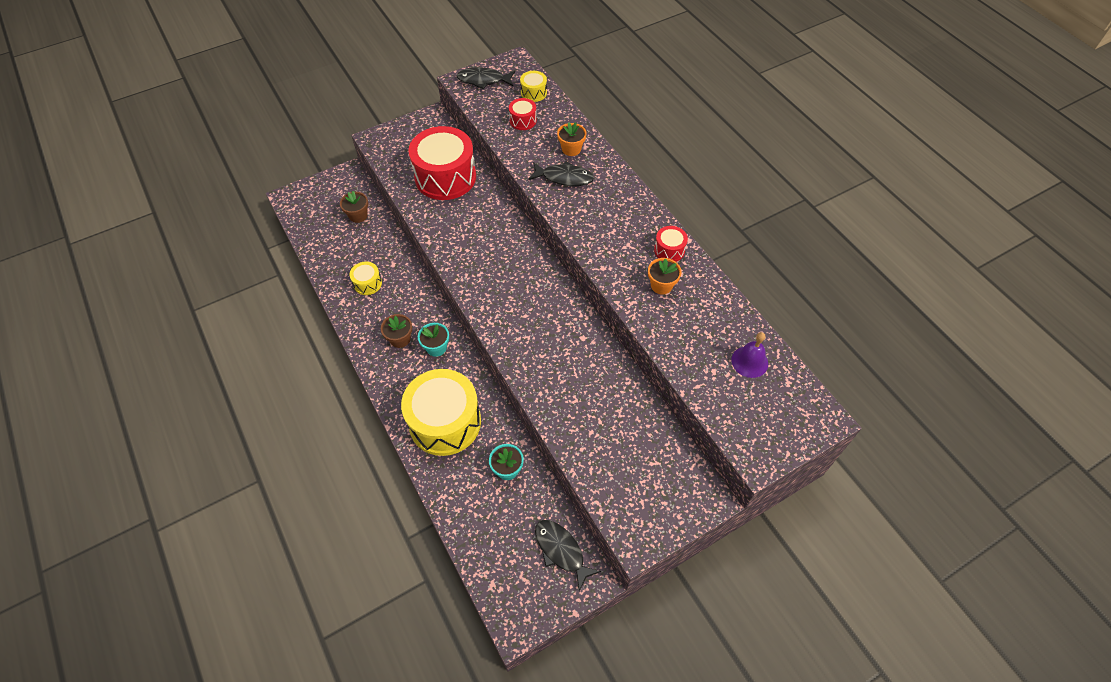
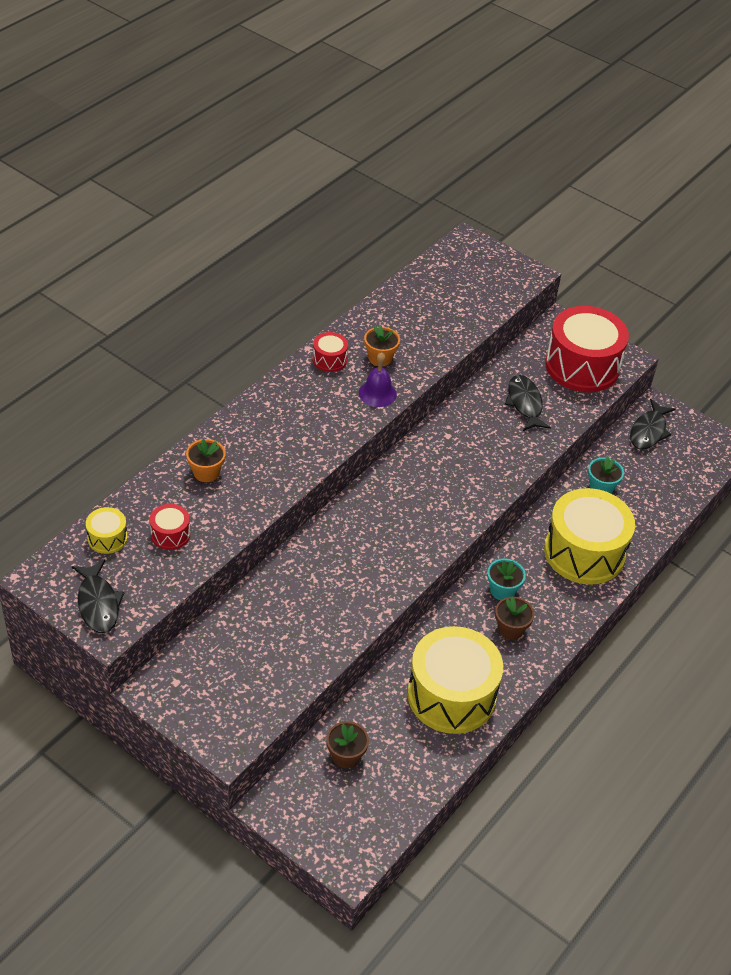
camera: 115 degrees left, 10 degrees down
yellow drum [350,262,382,295] -> yellow drum [408,626,503,734], size x2.27
red drum [408,126,476,200] -> red drum moved to [545,306,629,392]
black fish [528,161,594,186] -> black fish moved to [505,375,551,431]
purple bell [731,332,768,378] -> purple bell moved to [359,352,397,407]

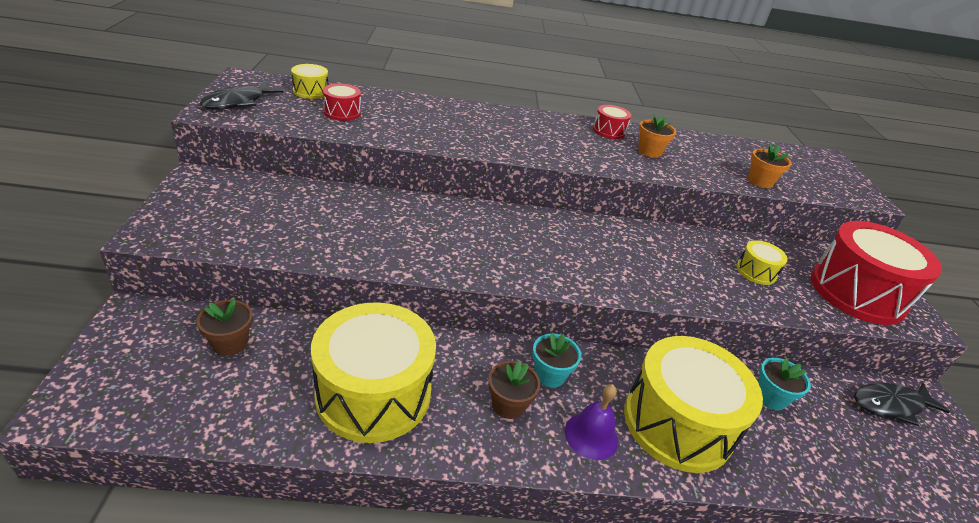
camera: 50 degrees right, 10 degrees down
orange flower pot [186,439,226,482] -> orange flower pot moved to [748,143,792,188]
purple bell [359,352,397,407] -> purple bell moved to [565,384,618,460]
black fish [505,375,551,431] -> yellow drum [736,240,788,285]

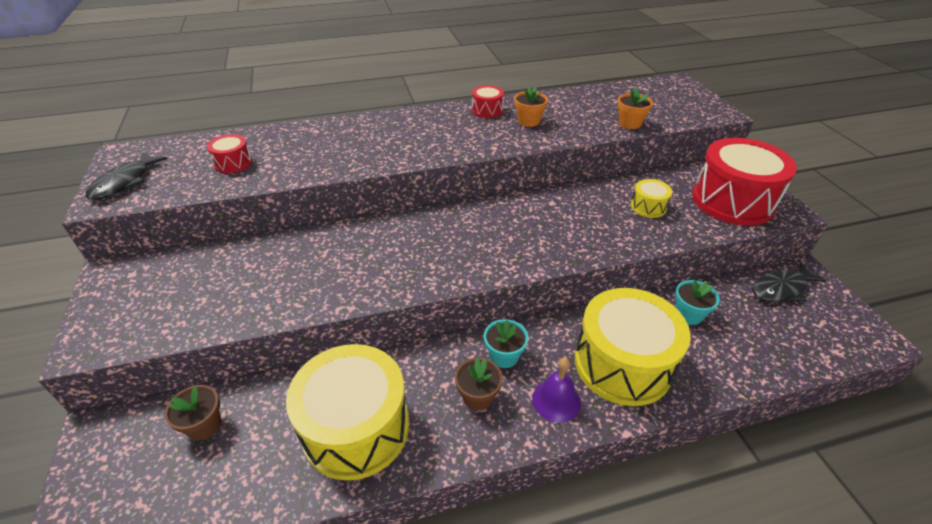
camera: 10 degrees left, 5 degrees up
yellow drum [291,64,328,99] -> none

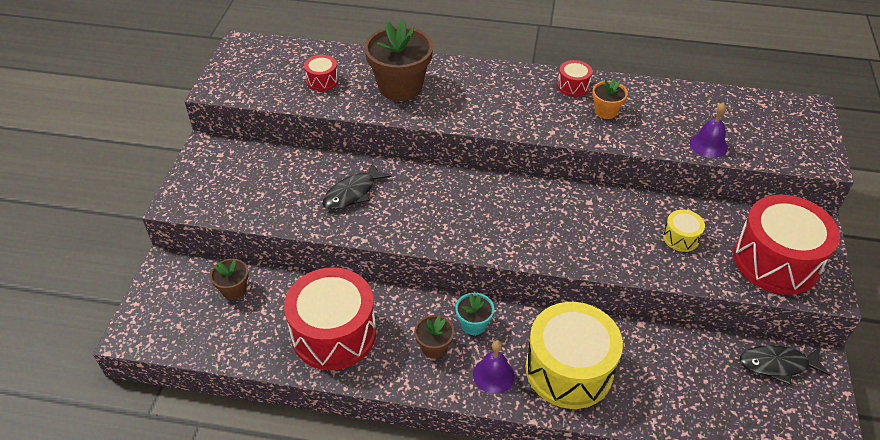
camera: 25 degrees right, 5 degrees up
black fish [85,152,167,200] -> black fish moved to [323,162,392,210]
yellow drum [286,344,409,481] -> red drum [284,267,376,370]
orange flower pot [618,88,653,129] -> purple bell [690,102,728,158]
turquoise flower pot [675,280,720,325] -> none
none -> brown flower pot [364,20,433,101]

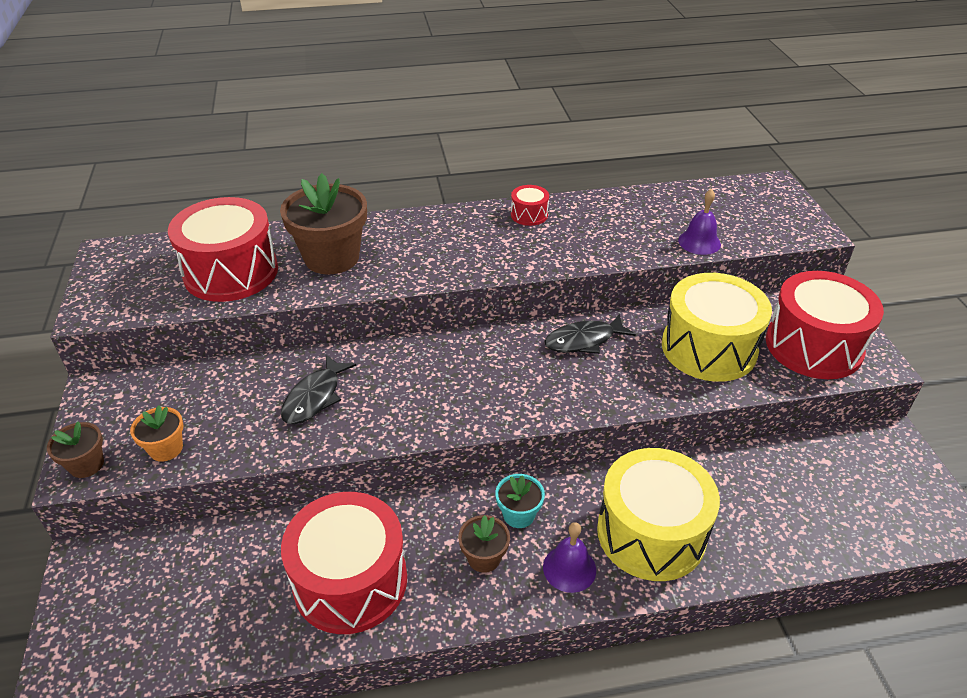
camera: 20 degrees left, 5 degrees down
brown flower pot [210,259,249,300] -> brown flower pot moved to [47,421,104,478]
red drum [304,55,339,91] -> red drum [168,197,278,302], size x2.27
orange flower pot [592,79,628,119] -> orange flower pot moved to [130,405,184,462]
yellow drum [663,210,705,252] -> yellow drum [662,273,772,382], size x2.27
black fish [740,345,830,385] -> black fish moved to [544,314,636,354]

